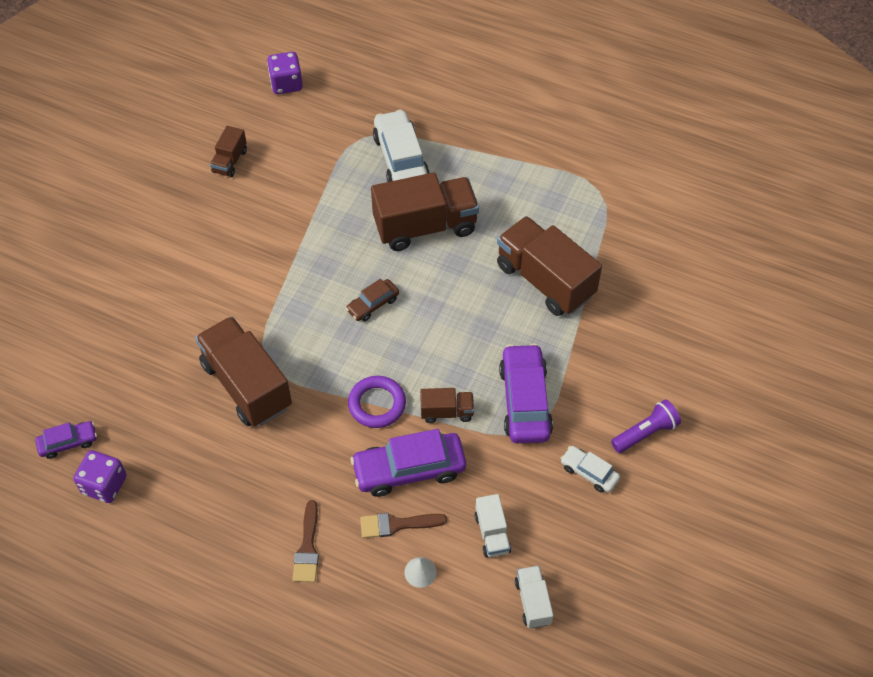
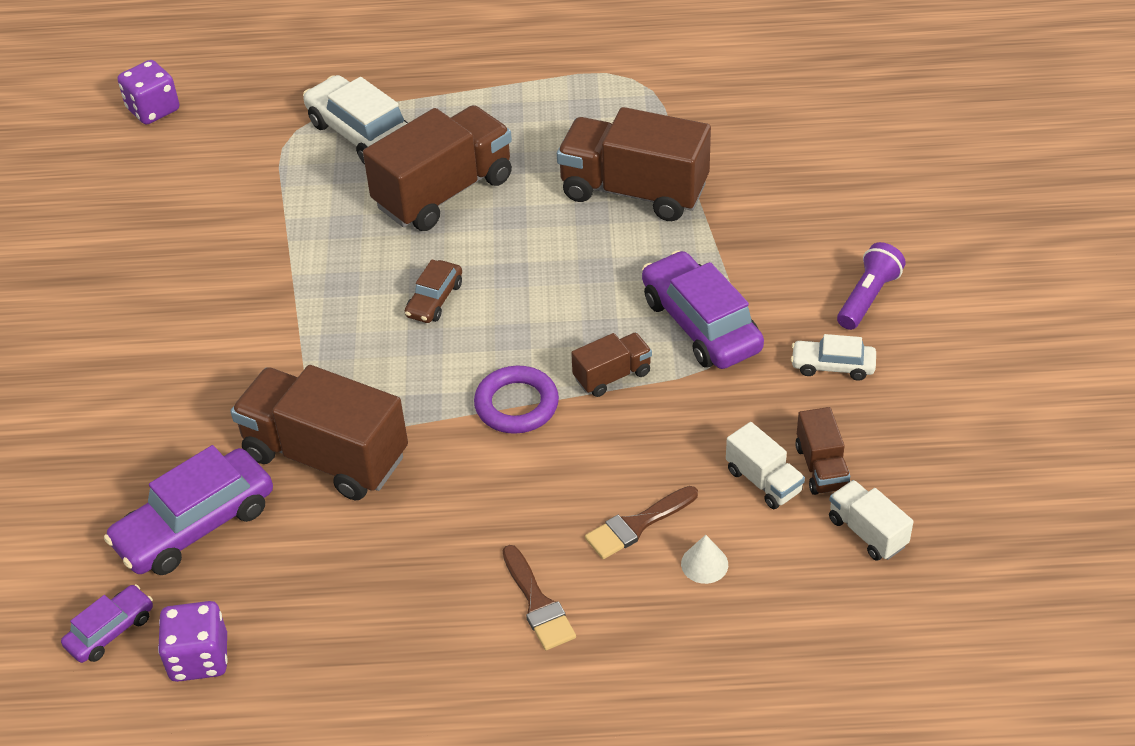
camera: 25 degrees left, 10 degrees down
brown truck [210,126,247,177] -> brown truck moved to [795,407,850,495]
purple car [350,429,466,497] -> purple car moved to [104,445,273,575]

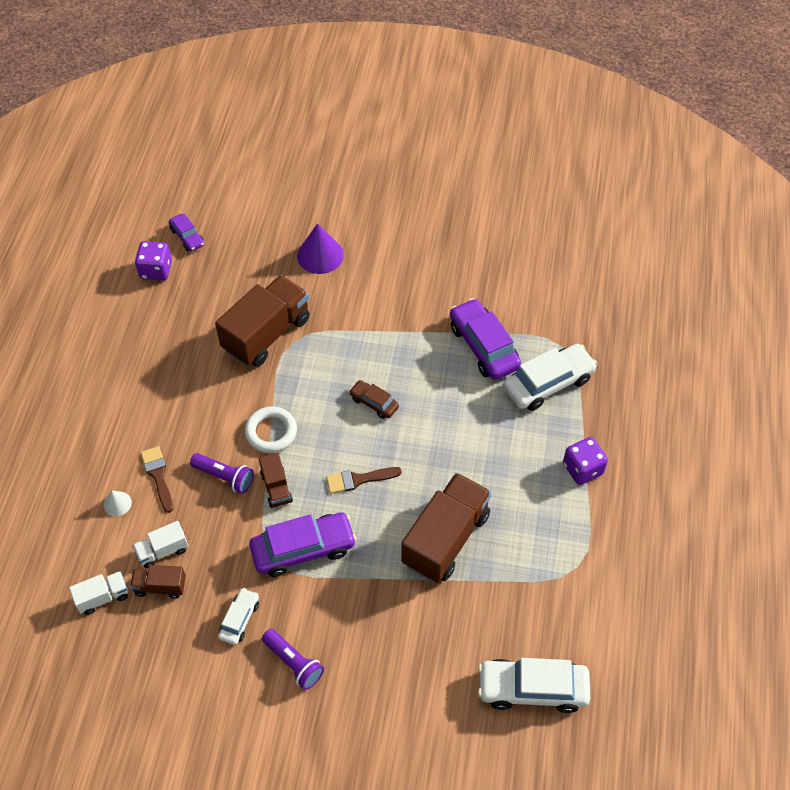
camera: 100 degrees right, 10 degrees up
purple car [104,445,273,575] -> purple car moved to [450,298,521,380]
purple dice [117,60,179,125] -> purple dice moved to [563,437,608,485]
brown truck [363,105,512,231] -> none
purple ring [474,366,559,434] -> white ring [245,406,297,453]
brown brush [502,545,576,650] -> brown brush moved to [326,467,402,494]
none -> purple flashlight [190,453,254,494]
none -> purple cone [297,223,344,274]
none -> white car [478,658,590,713]

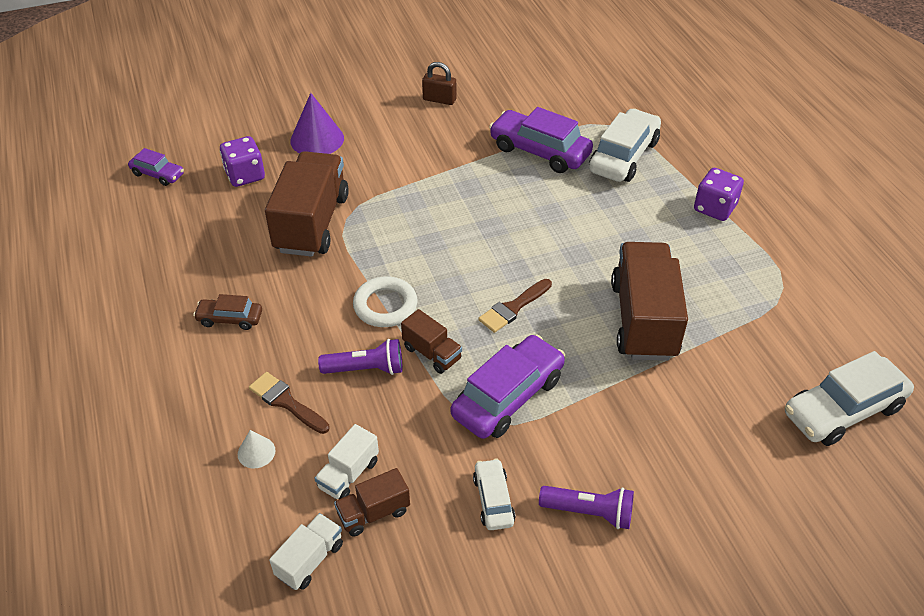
camera: 30 degrees left, 10 degrees down
purple dice [135,241,172,281] -> purple dice moved to [220,136,265,187]
brown car [349,380,399,419] -> brown car moved to [193,294,262,330]
none -> brown padlock [422,62,456,105]

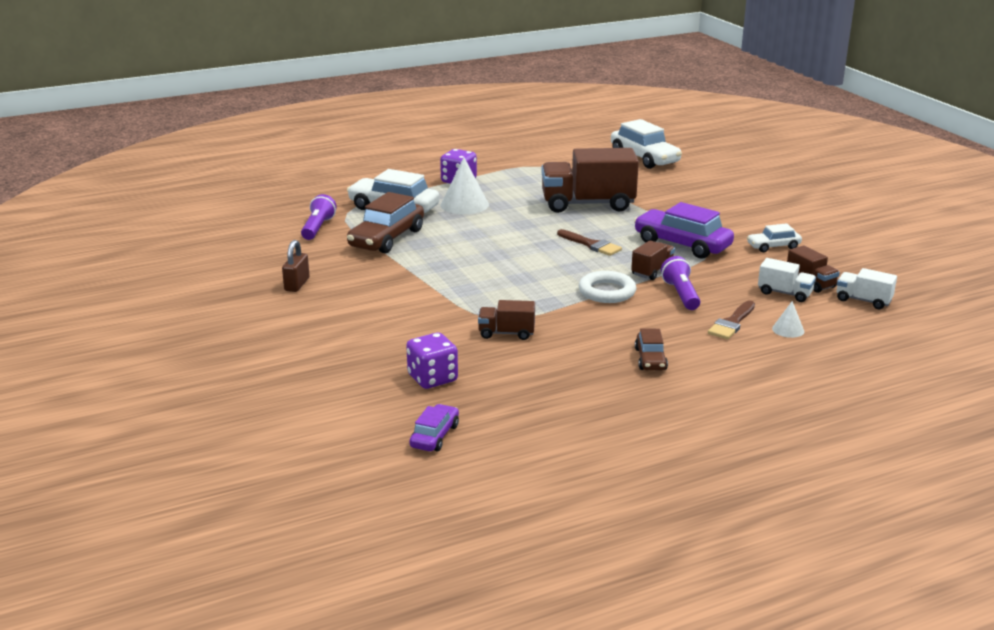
camera: 95 degrees left, 20 degrees down
brown truck [265,151,349,257] -> brown truck [478,300,535,340], size x0.48
purple cone [290,93,344,154] -> none
purple car [489,107,593,173] -> brown car [347,192,424,253]
purple flashlight [539,486,634,529] -> purple flashlight moved to [301,194,337,240]
none -> white cone [441,158,489,214]

